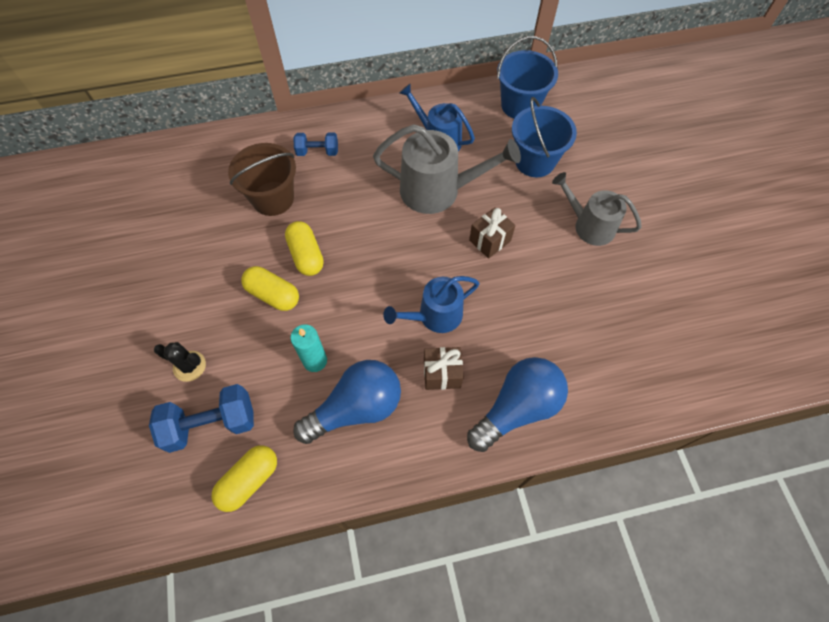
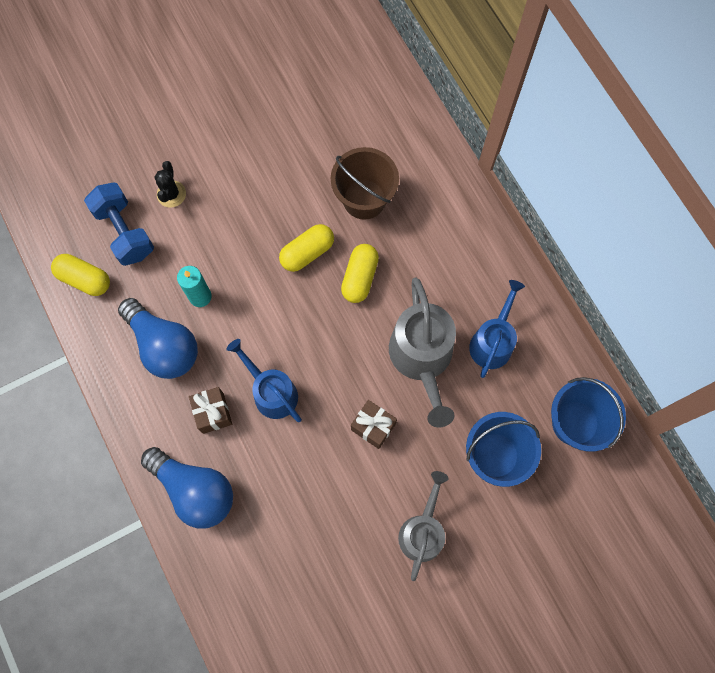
camera: 75 degrees right, 10 degrees up
yellow capsule [241,266,299,311] -> yellow capsule moved to [341,244,379,303]
blue dumbbell [294,132,338,156] -> none

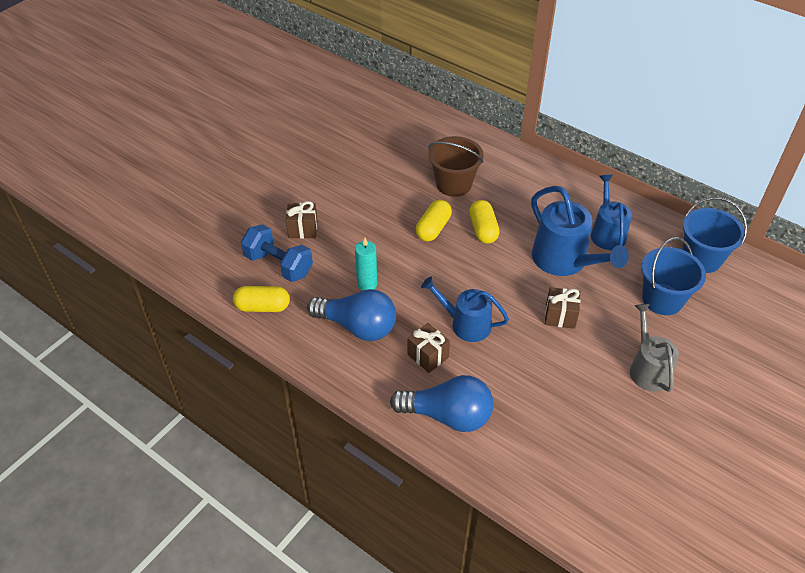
camera: 25 degrees left, 25 degrees down
black cactus [155,161,186,208] -> brown gift [286,201,317,239]
grey watering can [389,278,456,427] -> blue watering can [531,186,629,276]

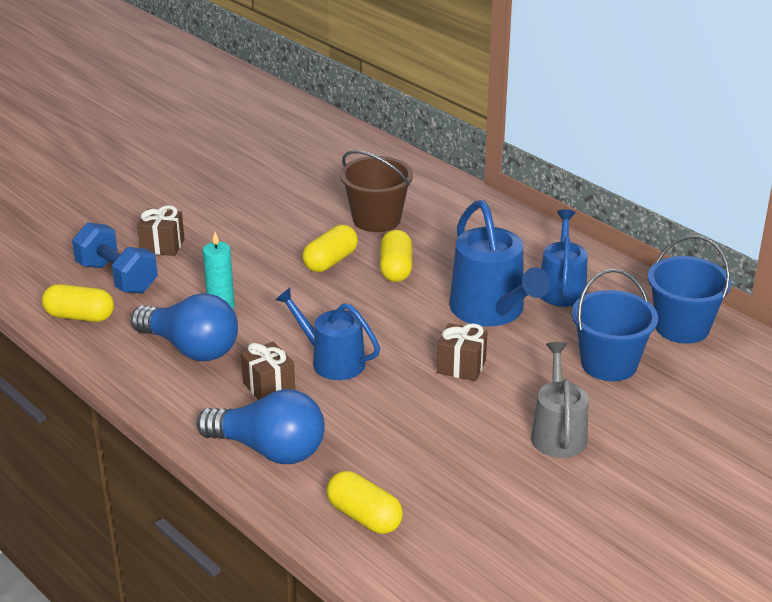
camera: 10 degrees right, 15 degrees down
none -> yellow capsule [327,471,403,534]

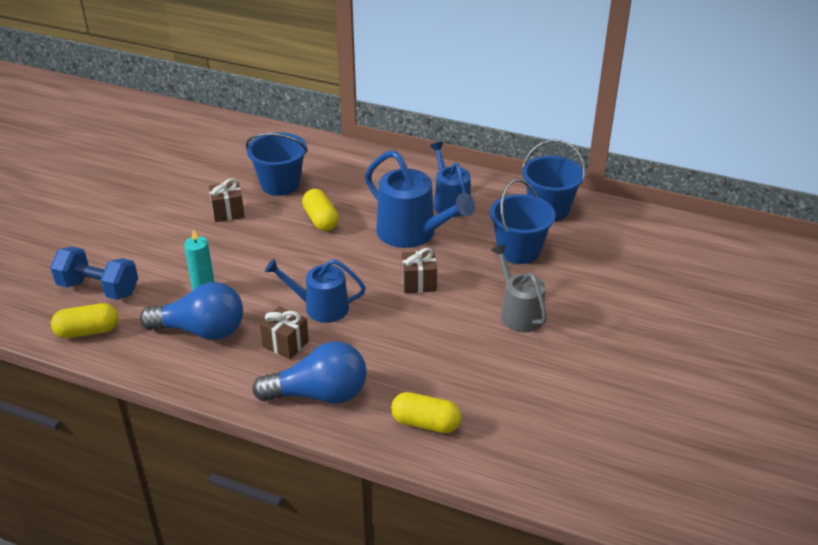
camera: 25 degrees left, 5 degrees up
brown gift [137,205,185,256] -> brown gift moved to [209,178,245,222]
yellow capsule [302,225,358,272] -> none
brown bucket [340,150,413,232] -> blue bucket [246,132,308,196]

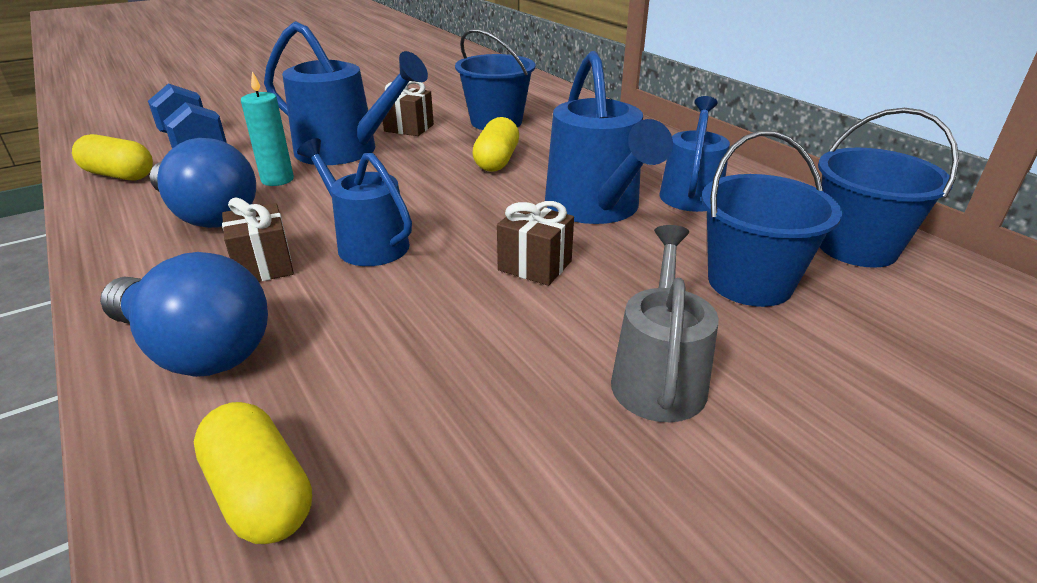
camera: 35 degrees right, 5 degrees down
none -> blue watering can [264,21,428,165]

